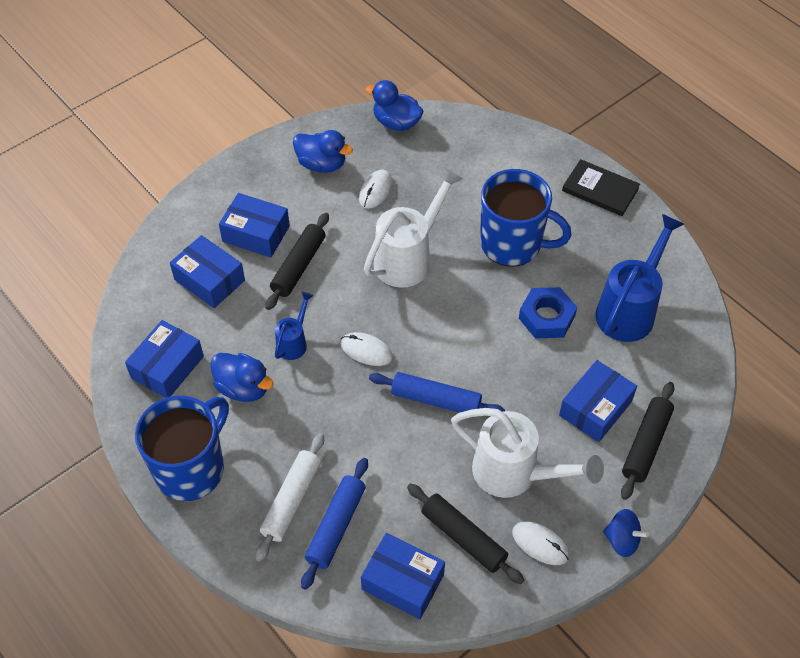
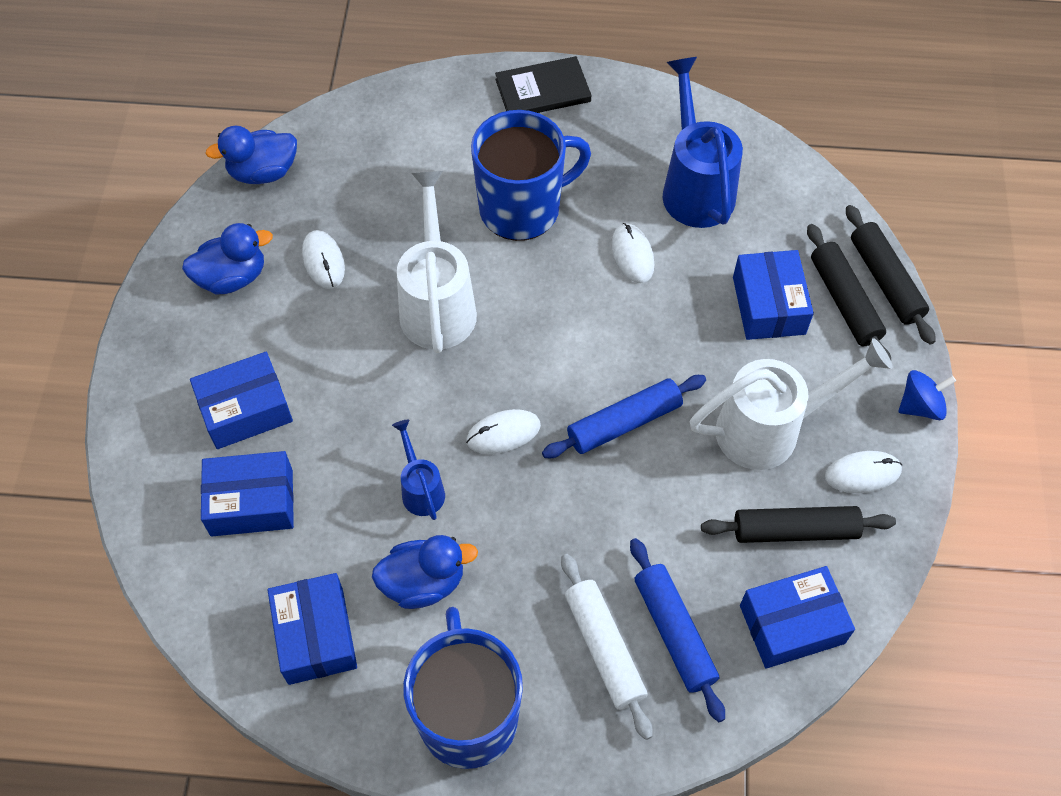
camera: 45 degrees left, 5 degrees up
black rolling pin [265,213,329,310] -> black rolling pin moved to [846,205,936,345]
blue nut [519,287,577,338] -> white mouse [611,223,654,283]

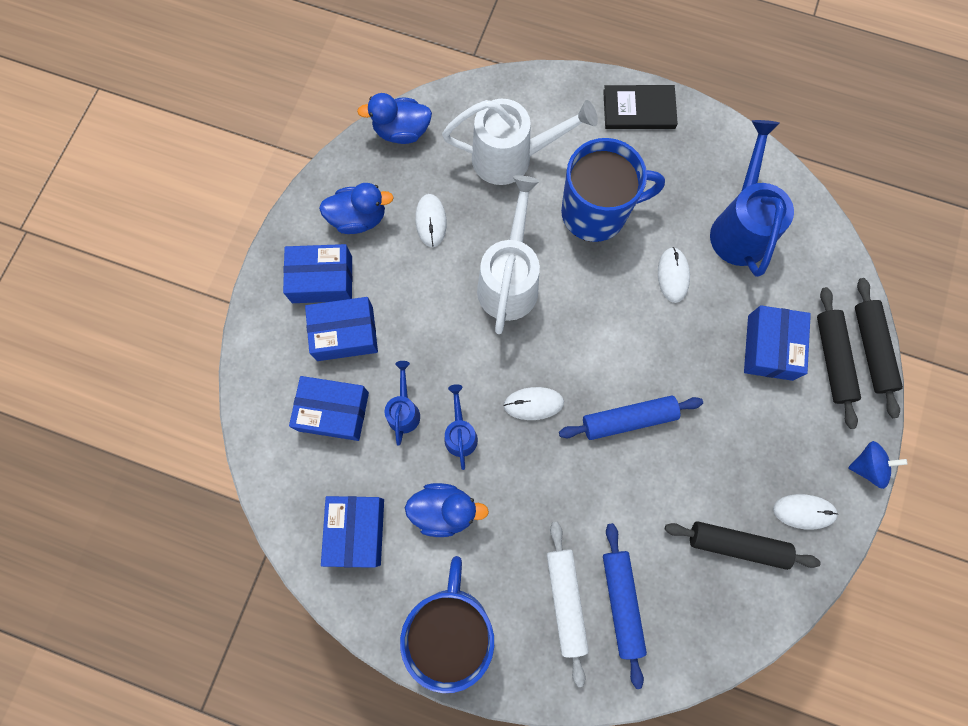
camera: 15 degrees right, 15 degrees up
white watering can [690,338,893,470] -> white watering can moved to [442,99,598,185]
blue box [740,566,855,669] -> blue box moved to [283,244,352,303]
none -> blue watering can [385,361,420,445]

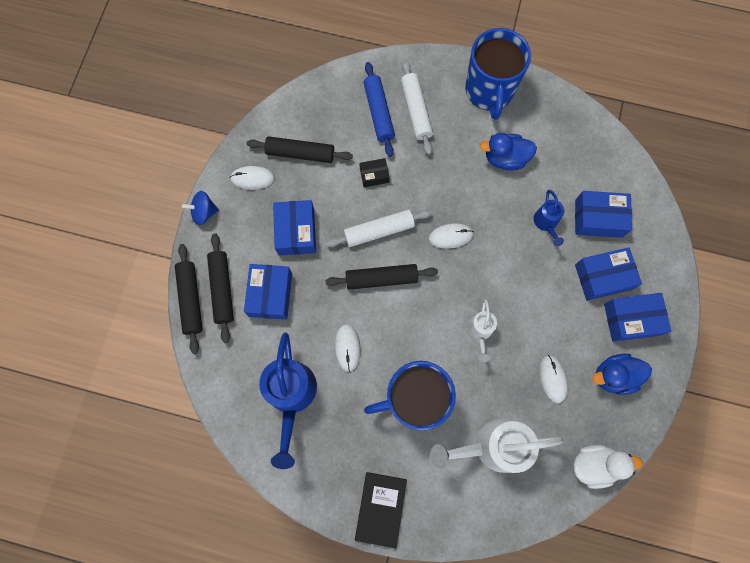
camera: 175 degrees right, 0 degrees up
blue box [321,496,384,568] -> blue box moved to [273,200,316,255]
blue duck [357,93,432,144] -> white duck [573,445,642,489]
blue watering can [445,384,478,470] -> none
white watering can [477,175,540,334] -> white watering can [468,299,497,362], size x0.52
blue rolling pin [559,395,703,440] -> white rolling pin [326,210,432,247]
black book [603,85,678,129] -> black book turned 75 degrees counterclockwise [355,472,407,548]
none -> black rolling pin [326,264,438,290]
none -> black box [359,158,390,187]

